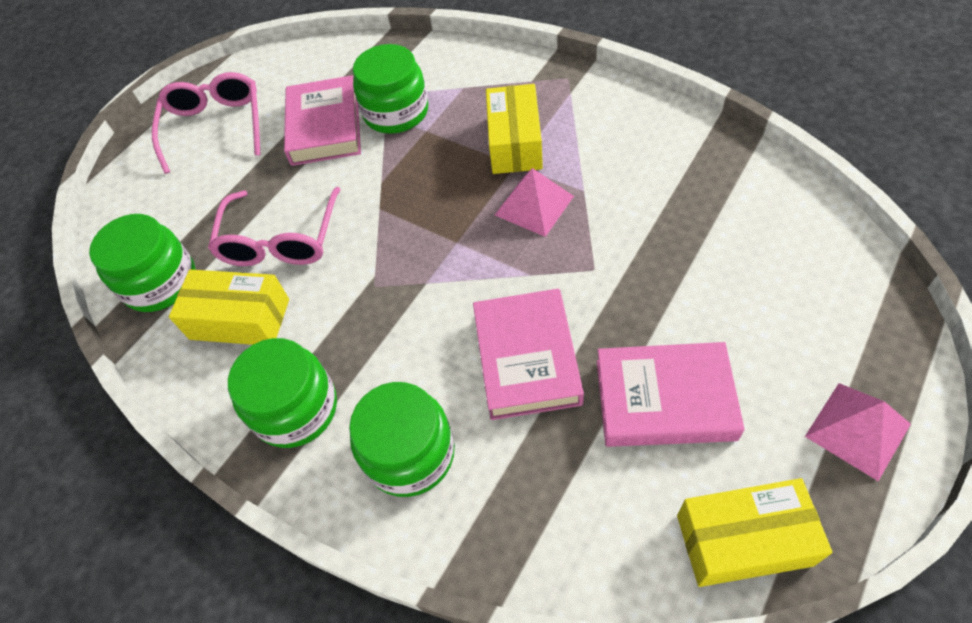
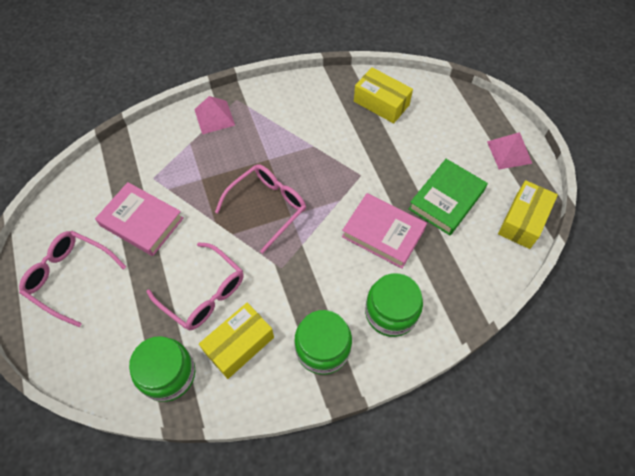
camera: 60 degrees left, 5 degrees up
green jar [353,44,428,134] -> none
yellow box [486,84,543,174] -> yellow box moved to [354,67,413,124]
pink pyramid [495,168,574,237] -> pink pyramid moved to [194,96,235,134]
pink book [597,342,745,447] -> green book [408,159,488,235]
none -> pink glasses [215,164,306,253]

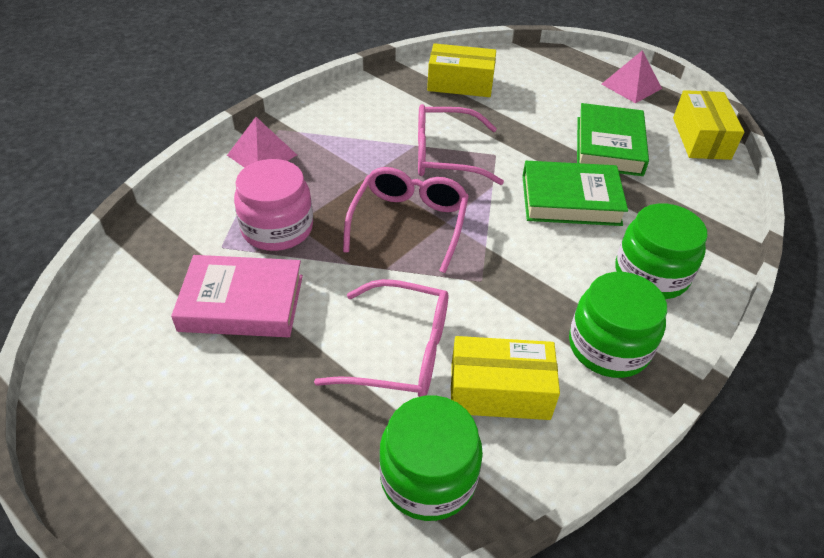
camera: 30 degrees left, 15 degrees down
pink glasses [19,231,126,327] -> pink glasses moved to [418,104,504,185]
yellow box [199,303,274,379] -> yellow box turned 75 degrees clockwise [451,336,560,420]
pink book [342,193,427,269] -> green book [522,161,628,226]
none -> pink jar [234,159,313,251]

